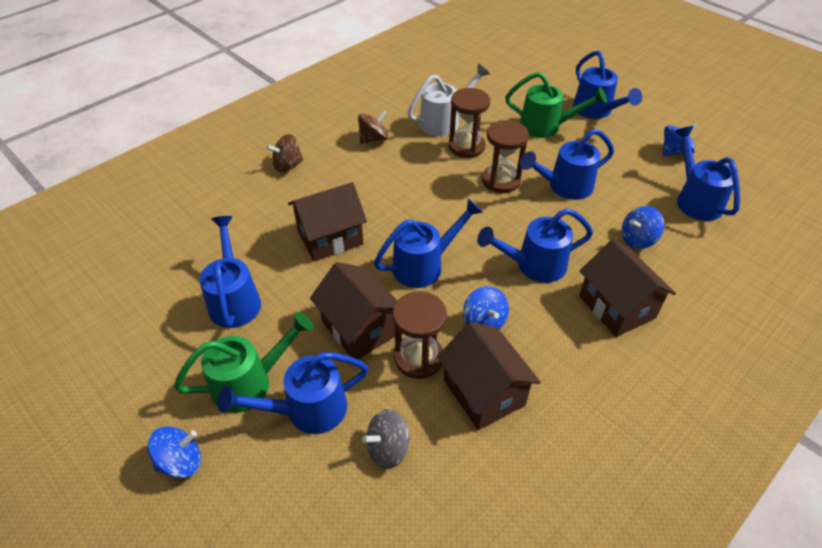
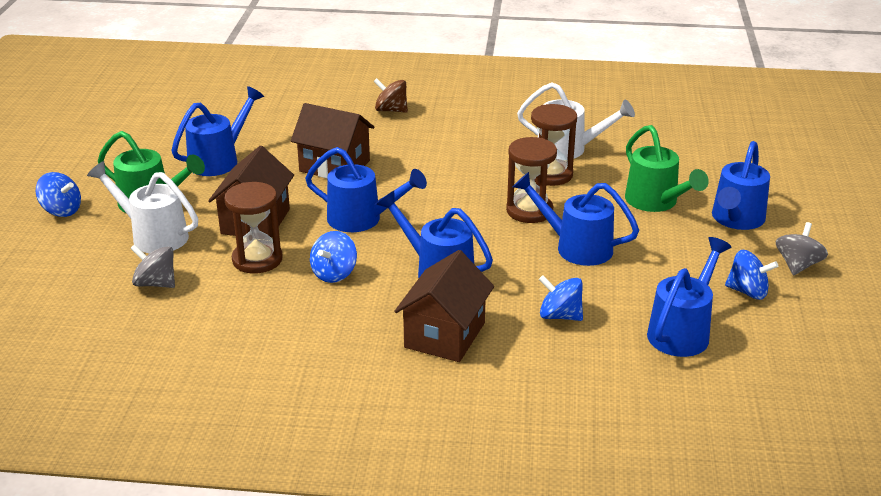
camera: 50 degrees right, 15 degrees down
blue watering can [218,352,368,434] -> white watering can [87,161,198,253]
brown spinning top [358,110,388,144] -> none
brown house [437,322,541,430] -> none
none -> grey spinning top [776,222,828,275]

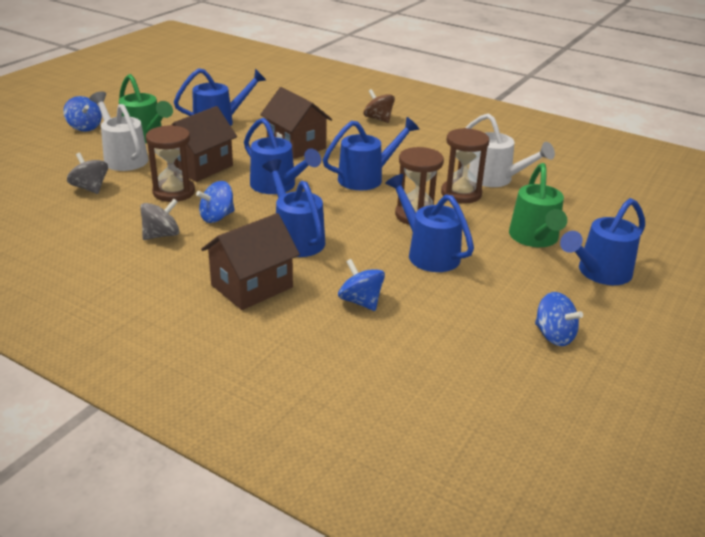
camera: 25 degrees right, 0 degrees up
blue watering can [647,237,731,357] -> blue watering can moved to [323,117,419,190]
grey spinning top [776,222,828,275] -> grey spinning top moved to [140,199,179,240]

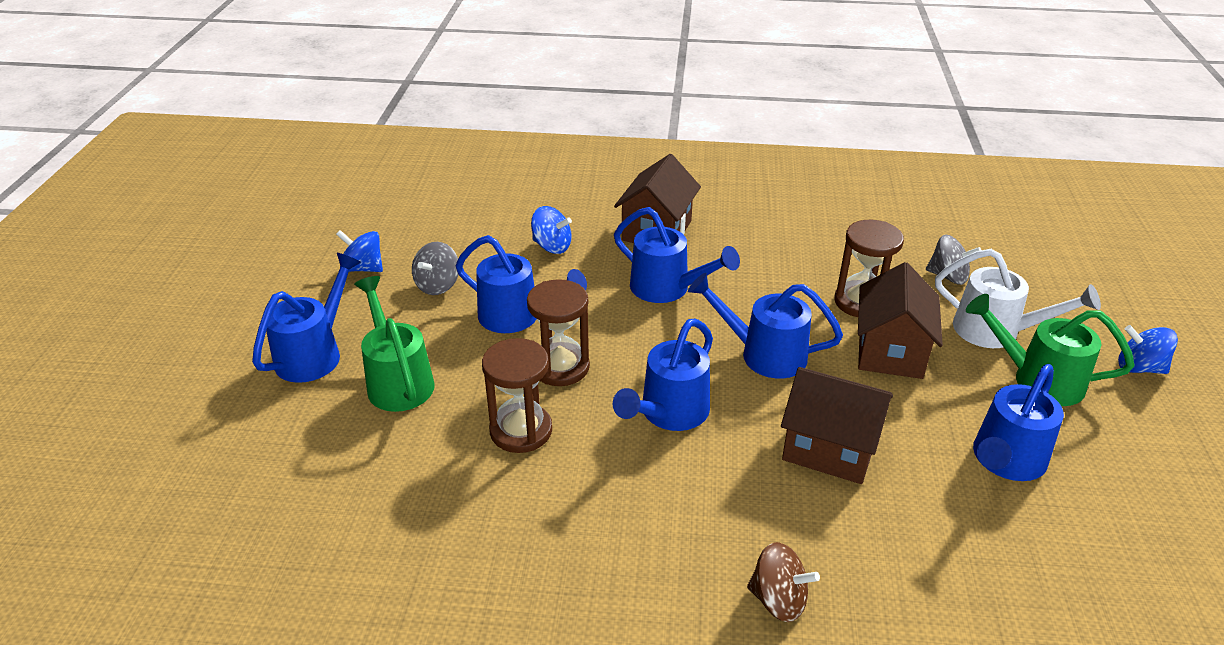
camera: 155 degrees right, 5 degrees up
grey spinning top [140,199,179,240] -> grey spinning top moved to [412,242,458,295]
blue spinning top [196,181,235,223] -> none
white watering can [465,113,555,187] -> none

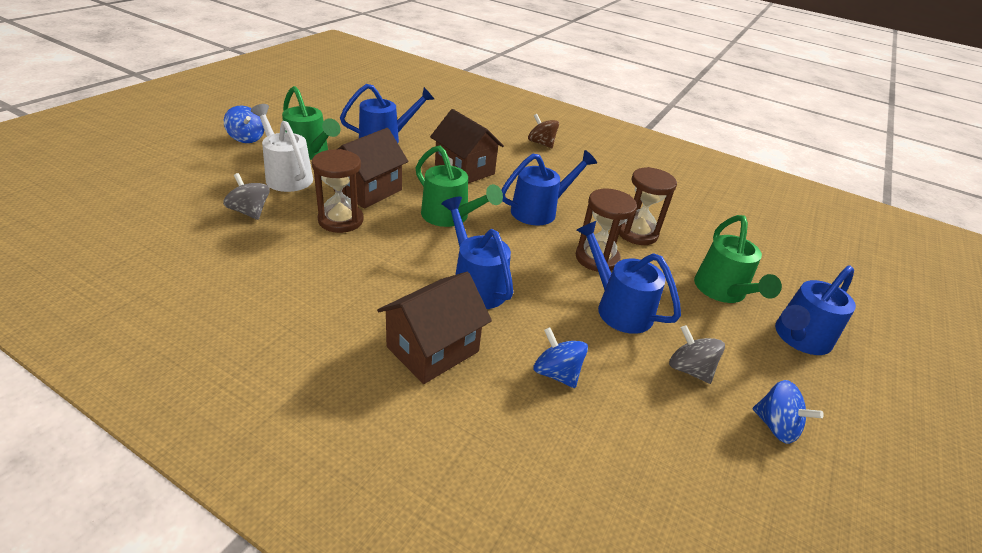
camera: 160 degrees left, 0 degrees up
grey spinning top [412,242,458,295] -> grey spinning top turned 90 degrees counterclockwise [669,325,725,384]
blue watering can [688,273,843,379] -> green watering can [415,145,503,227]

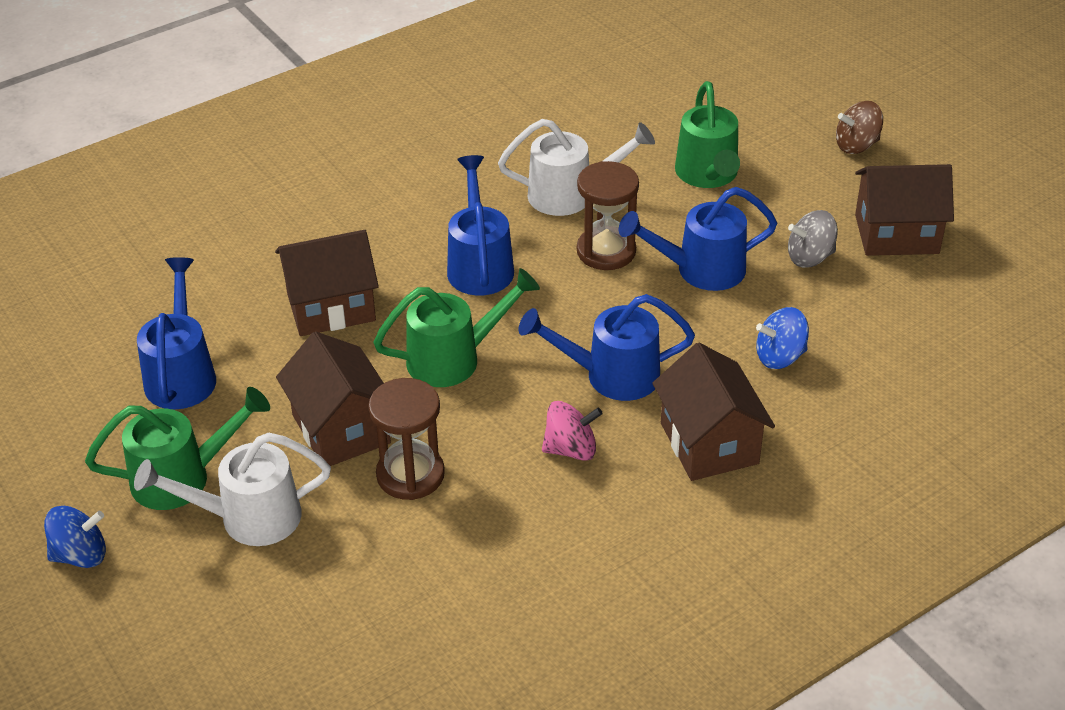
camera: 60 degrees left, 5 degrees up
grey spinning top [223,173,270,220] -> none
brown spinning top [528,114,559,148] -> brown spinning top moved to [836,101,883,154]
brown hourglass [619,167,677,245] -> white watering can [498,119,655,216]
green watering can [694,215,782,303] -> green watering can turned 60 degrees clockwise [675,81,740,188]
blue spinning top [753,380,824,444] -> brown house [855,164,954,256]
blue watering can [775,266,856,355] -> none
none -> pink spinning top [542,401,603,461]

